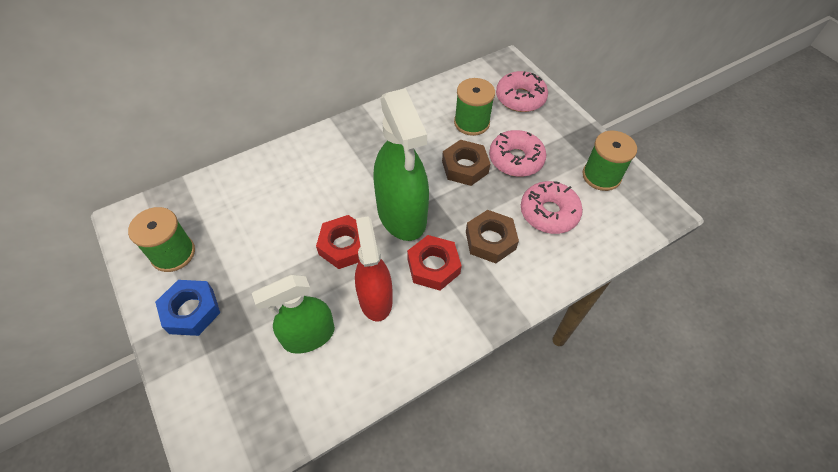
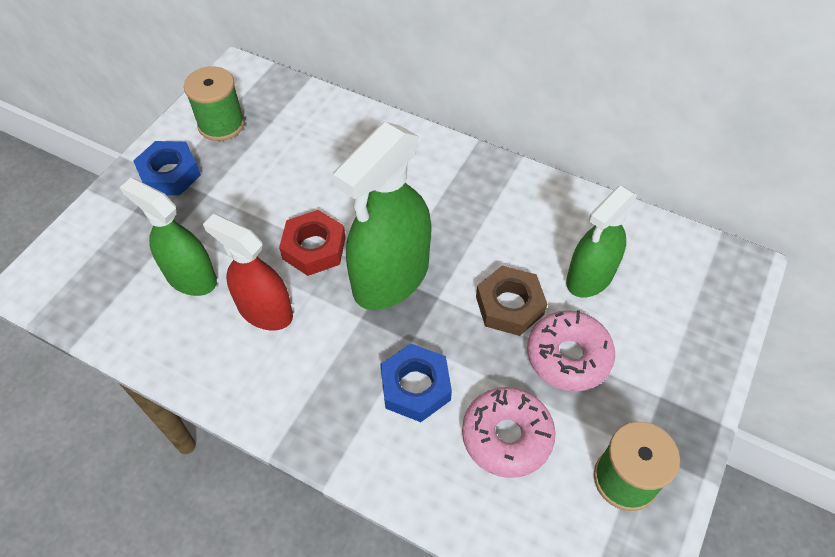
camera: 60 degrees right, 0 degrees up
red spray bottle [355,216,393,322] -> red spray bottle turned 105 degrees counterclockwise [203,214,293,330]
red nut [407,235,462,290] -> none
green spool [454,78,495,136] -> green spray bottle [566,185,637,297]
brown nut [466,210,519,263] -> blue nut [380,344,452,422]
pink donut [496,71,548,112] -> none

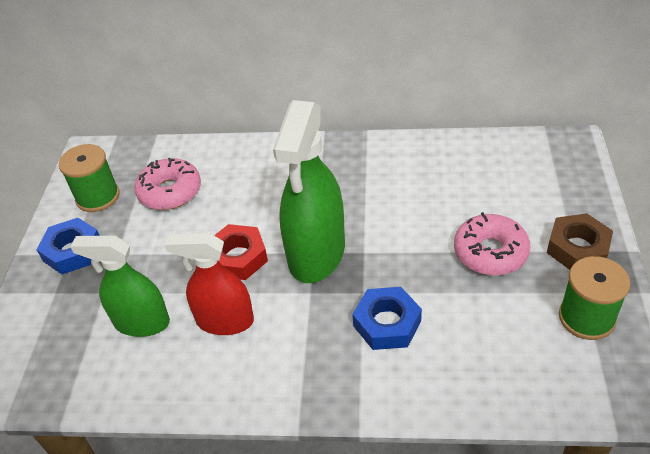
camera: 20 degrees left, 10 degrees down
pink donut [462,387,555,478] -> pink donut moved to [134,158,201,210]
brown nut [476,266,547,336] -> brown nut moved to [547,213,613,270]
green spray bottle [566,185,637,297] -> none

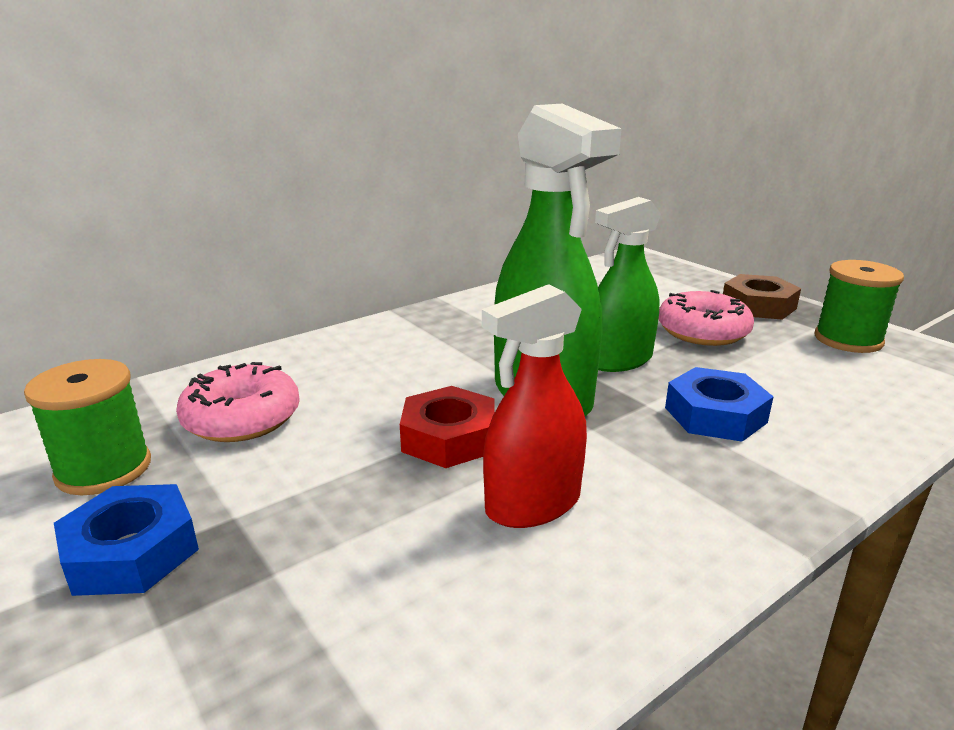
camera: 45 degrees left, 20 degrees down
green spray bottle [70,236,170,337] -> green spray bottle moved to [595,197,661,372]

